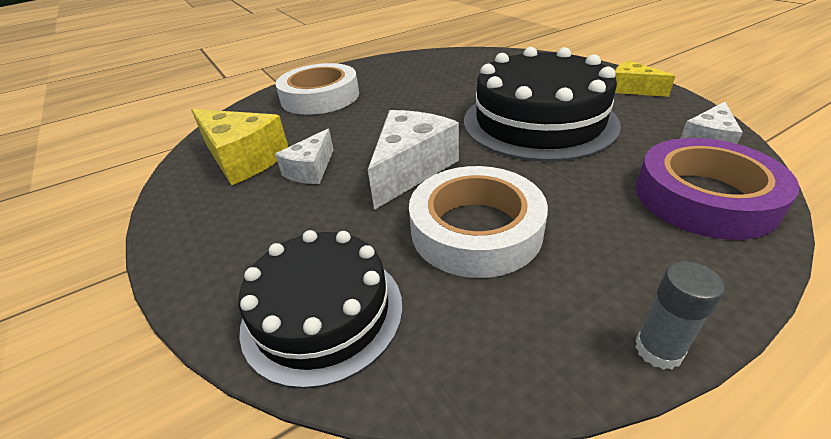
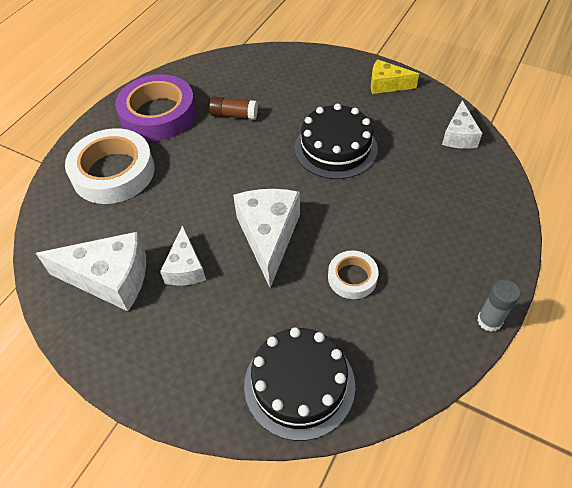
camera: 30 degrees left, 15 degrees up
yellow cheese [191,109,288,185] -> white cheese [36,232,146,311]
white tape [409,166,548,278] -> white tape [328,251,379,299], size x0.52
black cake [464,47,621,162] -> black cake [295,103,378,179], size x0.64
purple tape [636,138,799,240] -> purple tape moved to [115,74,196,141]
none -> brown glue stick [209,97,258,120]

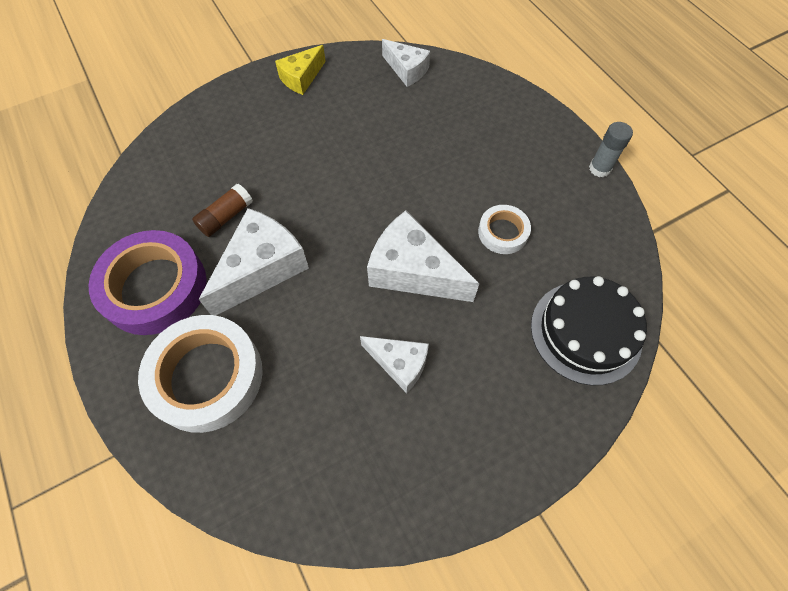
camera: 60 degrees left, 10 degrees up
white cheese [36,232,146,311] -> white cheese moved to [199,208,309,316]
black cake [295,103,378,179] -> none

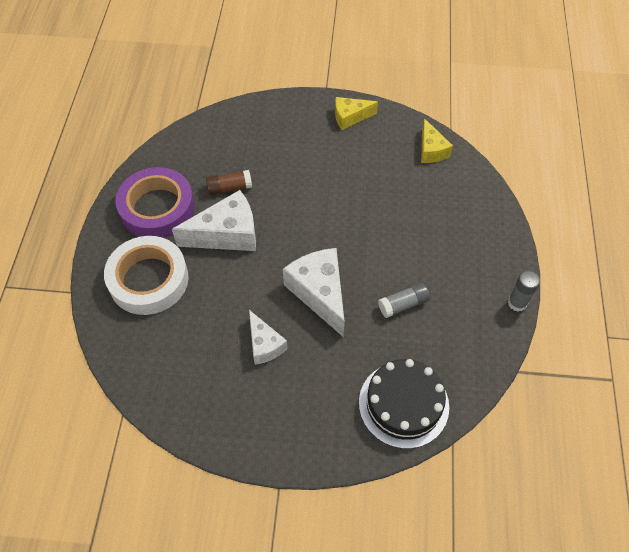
camera: 35 degrees right, 5 degrees down
white cheese [382,39,430,87] -> yellow cheese [421,118,453,163]
white tape [478,205,531,254] -> grey glue stick [378,283,430,318]

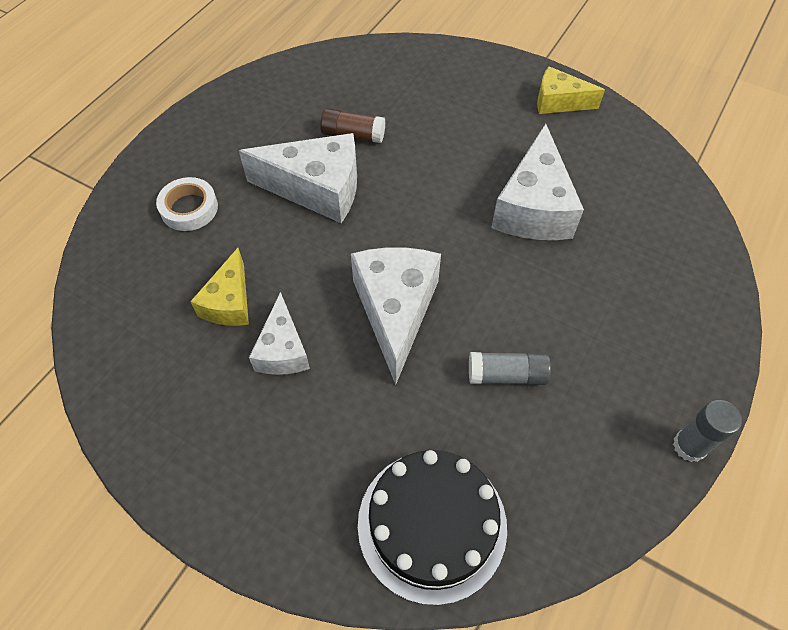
camera: 25 degrees right, 0 degrees up
white tape [104,236,189,315] -> white tape [156,177,218,231], size x0.52
purple tape [115,167,195,238] -> none
yellow cheese [421,118,453,163] -> yellow cheese moved to [190,248,249,326]
none -> white cheese [491,124,584,240]

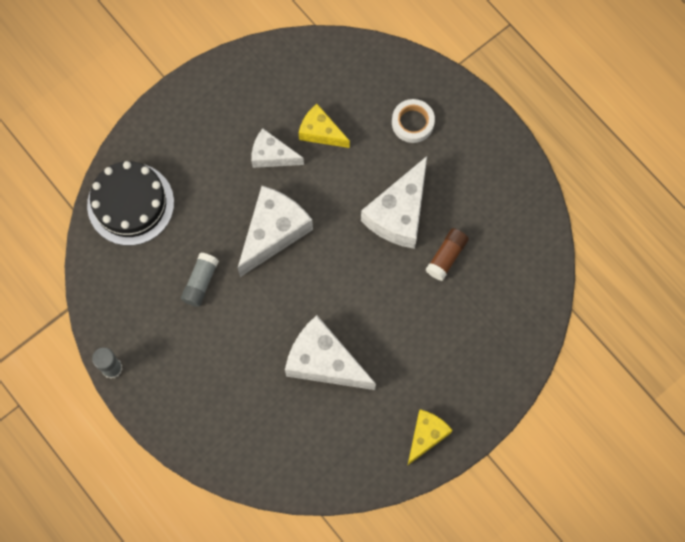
camera: 110 degrees right, 15 degrees up
white cheese [351,247,441,385] -> white cheese turned 75 degrees counterclockwise [238,186,313,277]

